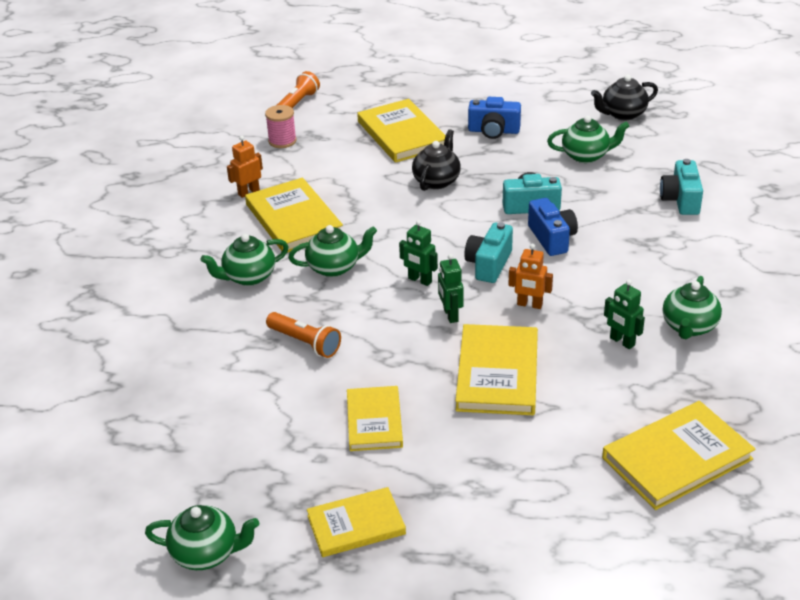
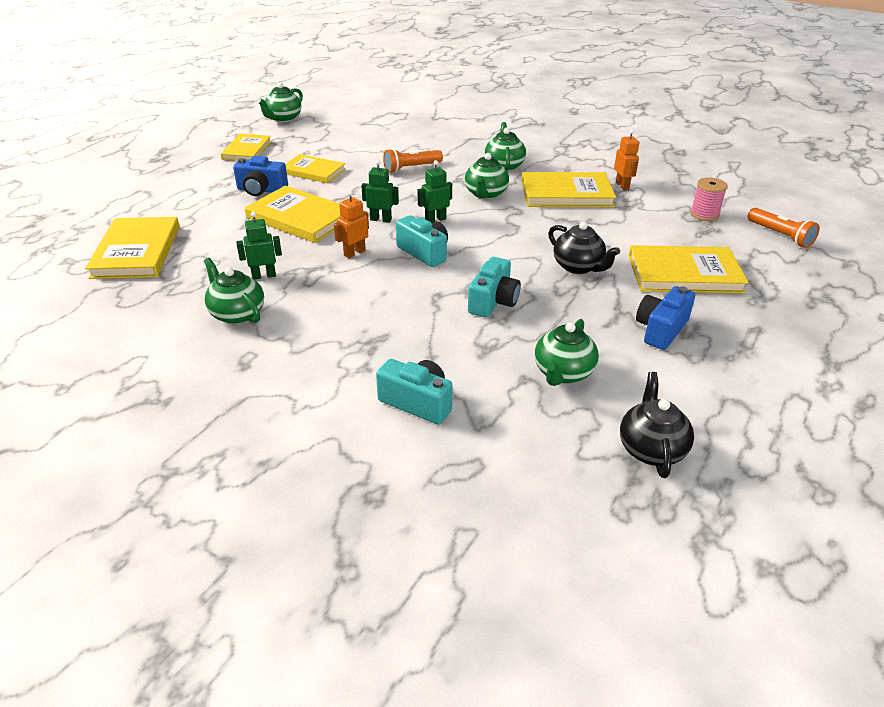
camera: 115 degrees right, 0 degrees up
blue camera [528,198,578,256] -> blue camera moved to [233,156,288,196]

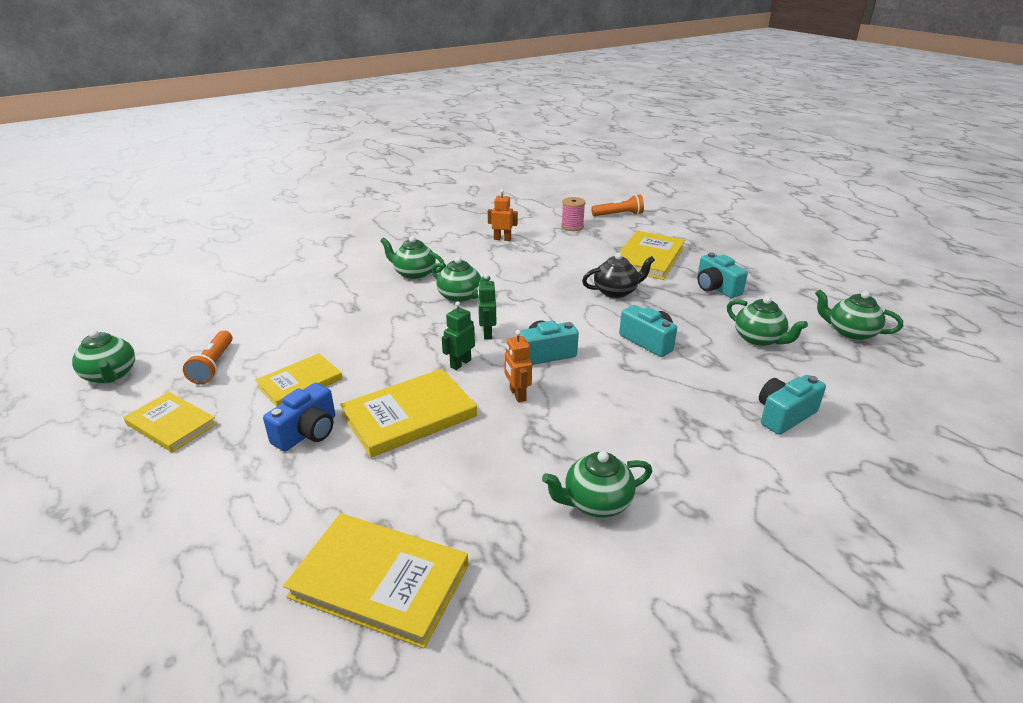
camera: 65 degrees left, 5 degrees down
green robot [236,212,282,280] -> none
orange flashlight [383,148,443,173] -> orange flashlight moved to [183,330,233,384]
yellow book [522,172,616,207] -> none
black teapot [620,372,694,478] -> green teapot [815,289,903,341]
blue camera [636,286,695,350] -> turquoise camera [697,252,748,298]

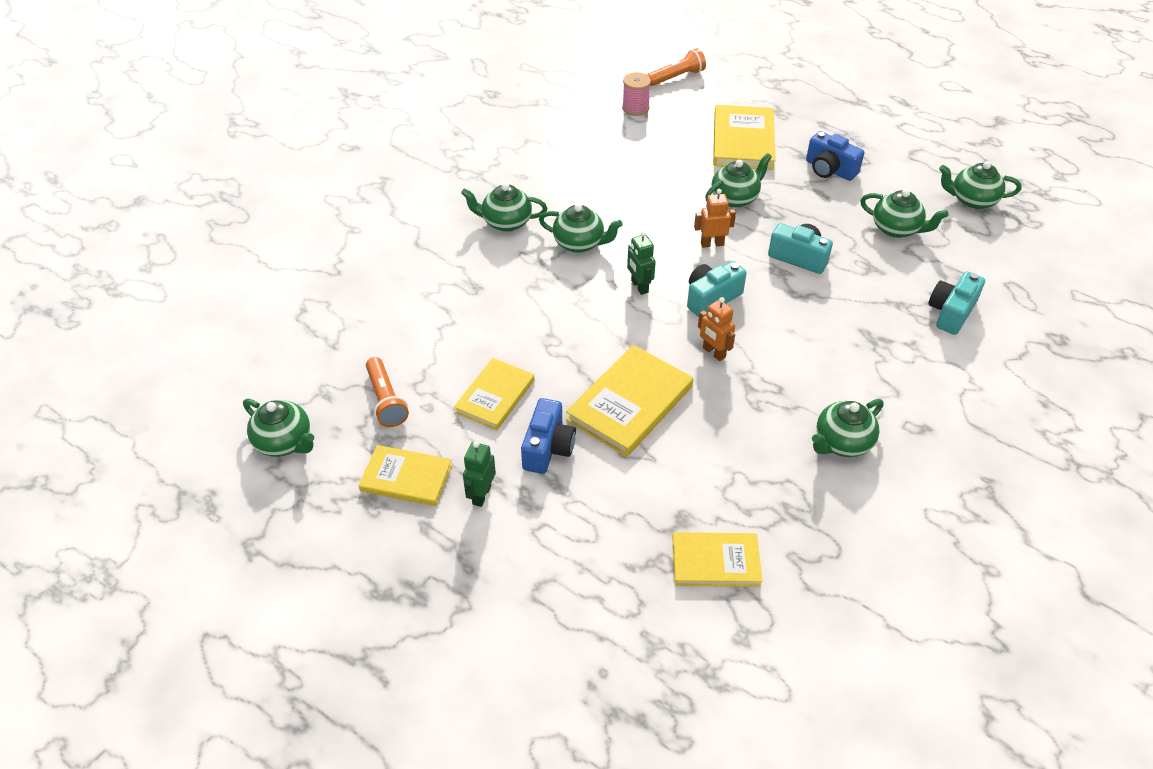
camera: 20 degrees left, 15 degrees up
yellow book [283,513,469,649] -> yellow book [672,532,762,587], size x0.66
green robot [442,301,475,370] -> green robot moved to [463,441,496,507]
orange robot [488,189,518,241] -> orange robot moved to [694,189,736,248]
black teapot [582,253,655,298] -> green teapot [705,153,772,208]
turquoise camera [697,252,748,298] -> blue camera [806,131,864,181]

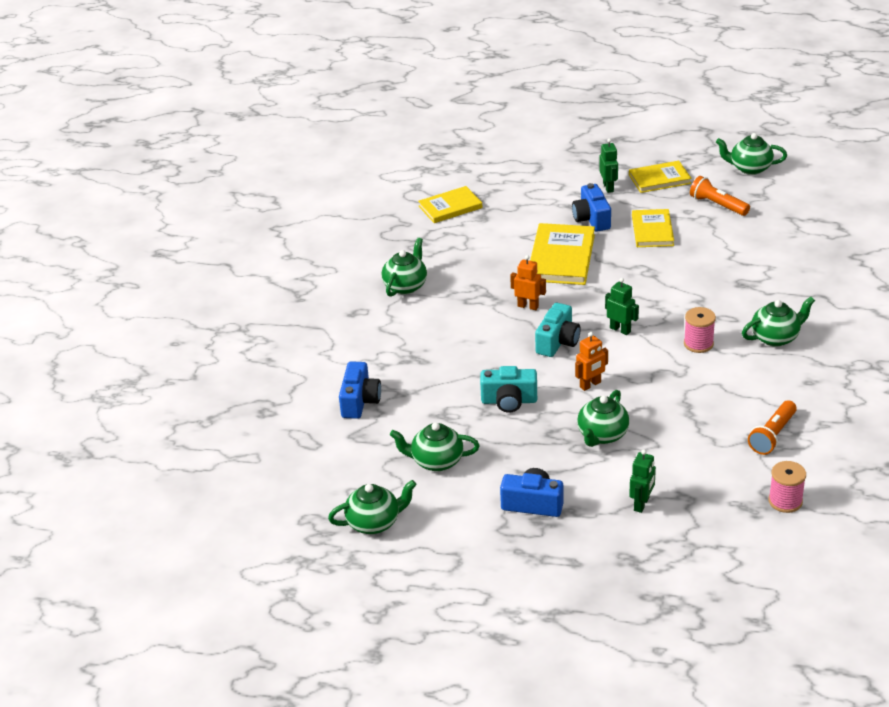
camera: 155 degrees right, 10 degrees down
green teapot [539,204,623,253] -> pink spool [684,307,716,353]
orange flashlight [647,48,706,86] -> orange flashlight moved to [748,400,797,455]
yellow book [713,105,776,170] -> green robot [629,449,656,513]
turquoise camera [928,271,985,335] -> blue camera [339,361,381,419]

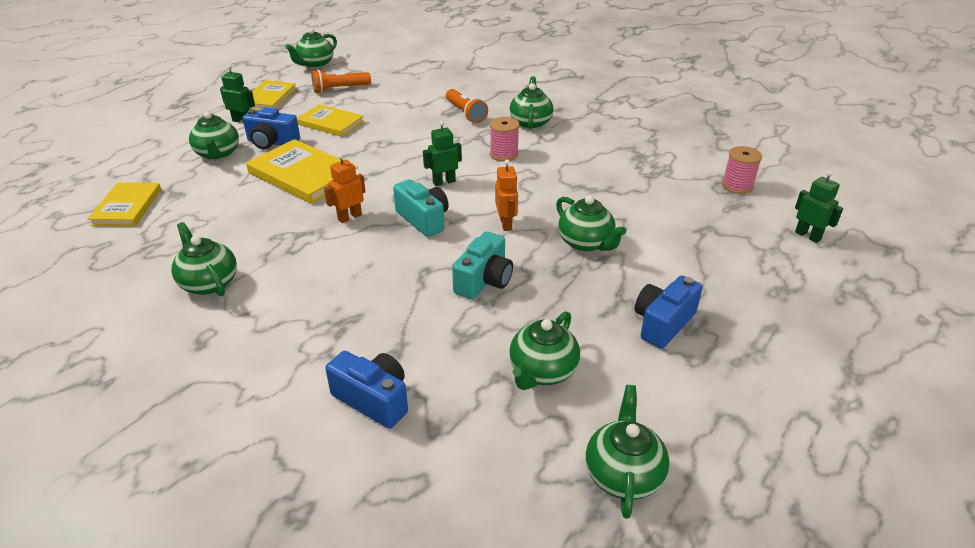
camera: 65 degrees left, 0 degrees up
green robot [629,449,656,513] -> green robot moved to [795,171,843,243]
orange flashlight [748,400,797,455] -> orange flashlight moved to [446,89,488,123]
none -> green teapot [189,111,239,160]

